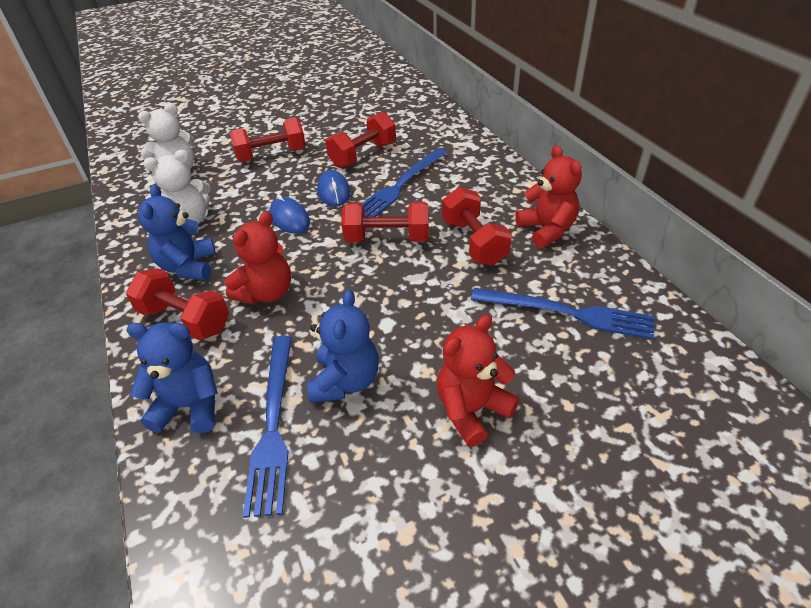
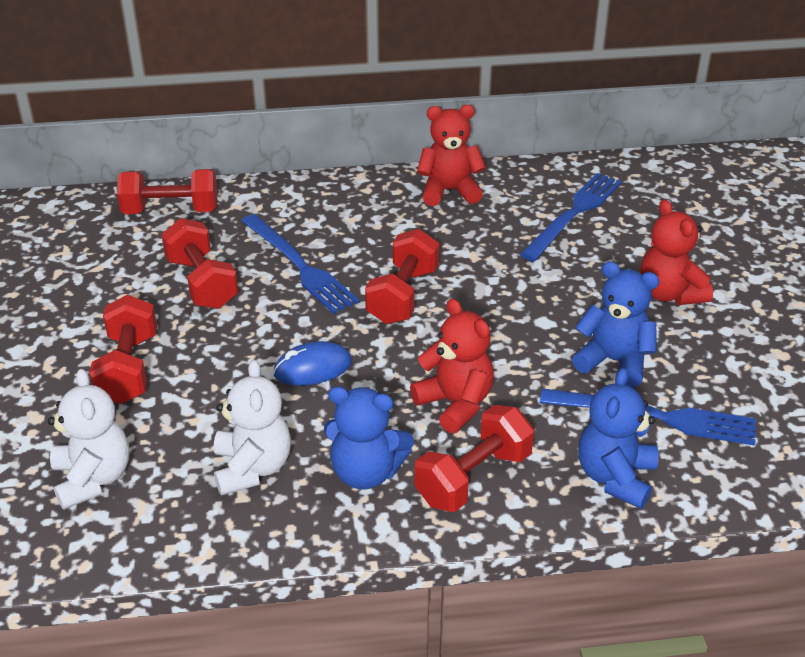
camera: 75 degrees left, 5 degrees down
blue mouse [317,170,350,207] -> none
red dumbbell [442,187,512,266] -> red dumbbell moved to [117,169,217,214]

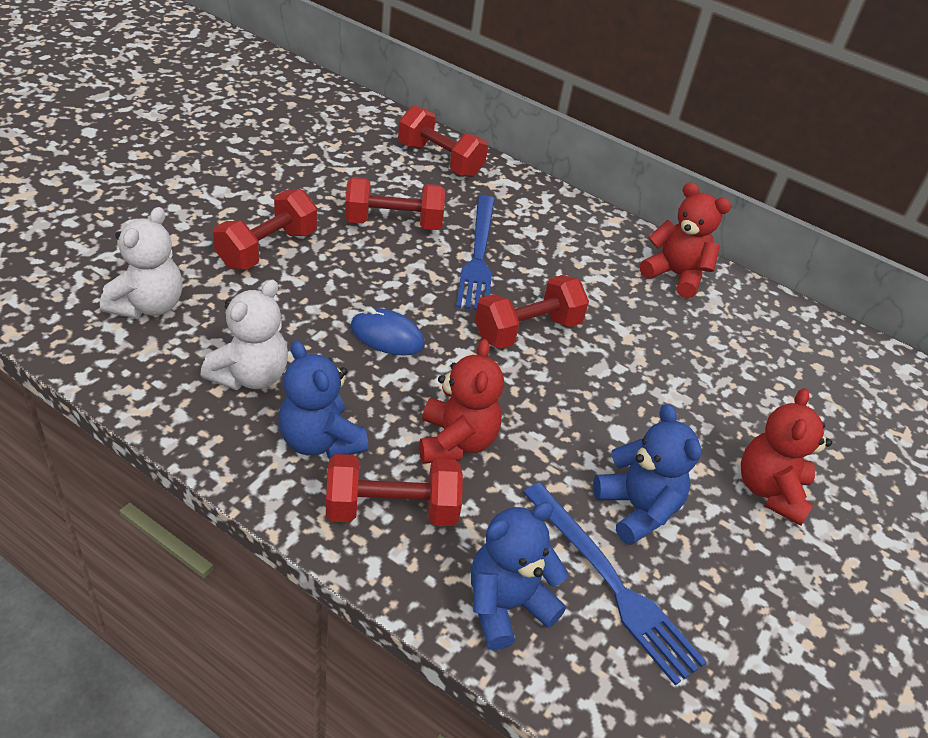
camera: 35 degrees right, 5 degrees up
red dumbbell [161,218,238,309] -> red dumbbell turned 75 degrees clockwise [345,177,445,230]
blue fork [520,173,622,261] -> none

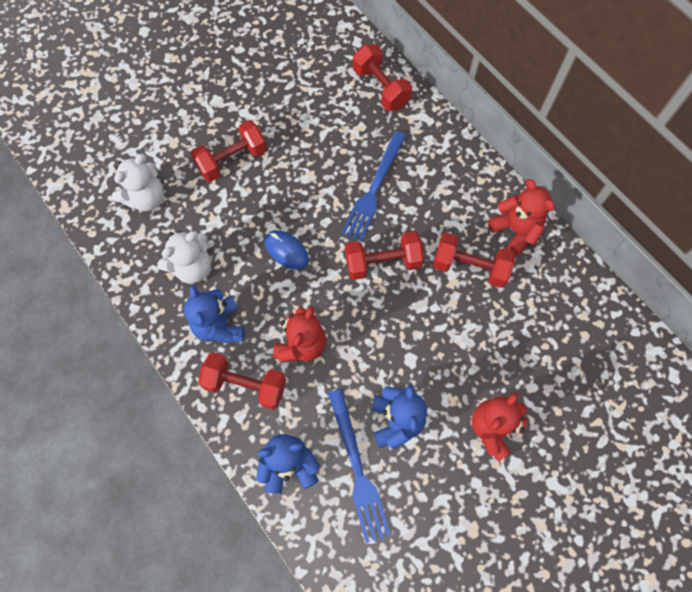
camera: 25 degrees right, 25 degrees up
red dumbbell [345,177,445,230] -> red dumbbell moved to [433,233,515,288]

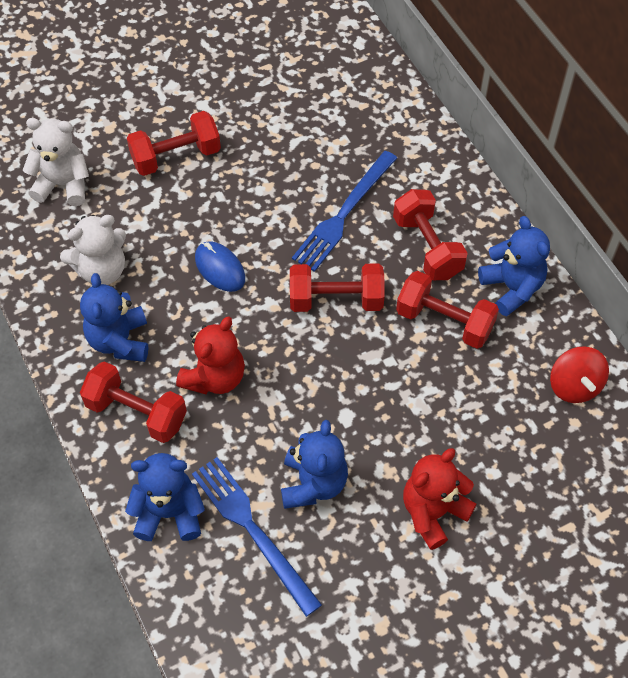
camera: 10 degrees right, 10 degrees down
white teddy bear [112,154,164,211] -> white teddy bear turned 135 degrees counterclockwise [22,118,89,206]
blue fork [328,389,391,543] -> blue fork turned 150 degrees clockwise [192,457,322,617]
red dumbbell [353,44,412,111] -> red dumbbell moved to [393,189,468,280]
red teddy bear [488,179,555,256] -> blue teddy bear [478,216,550,316]
none -> red spinning top [550,346,609,403]

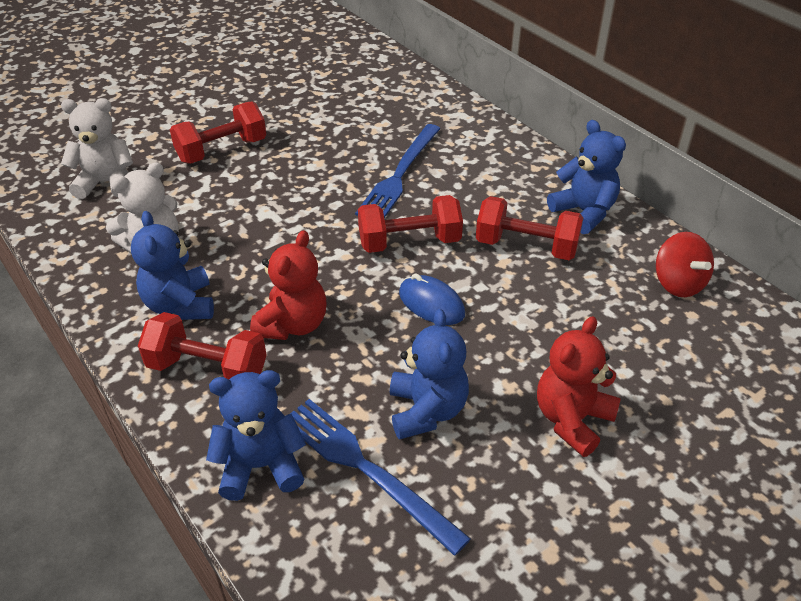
camera: 10 degrees left, 15 degrees down
blue mouse [195,241,245,292] -> blue mouse moved to [399,273,465,325]
red dumbbell [393,189,468,280] -> none

